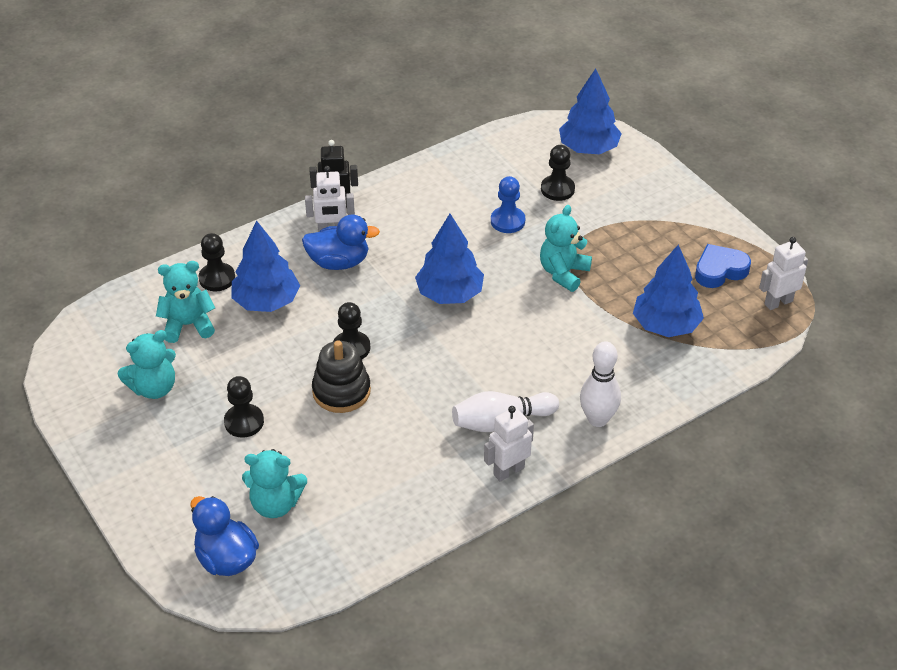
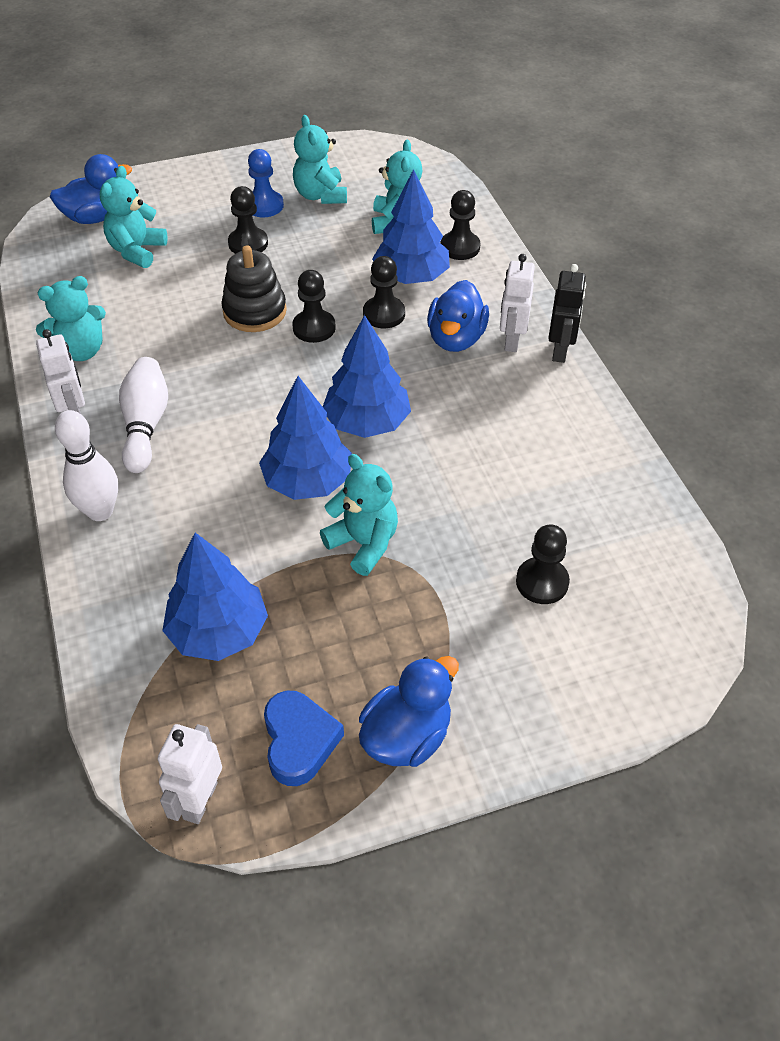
camera: 105 degrees right, 5 degrees up
blue pawn [491,176,525,233] -> blue pawn moved to [248,149,284,217]
blue tree [559,69,622,154] -> blue tree moved to [259,376,352,500]
white robot [759,237,808,310] -> white robot turned 150 degrees counterclockwise [158,724,222,824]
none -> turquoise teddy bear [36,276,106,361]
none -> blue duck [359,656,459,767]
none -> black pawn [363,256,405,328]

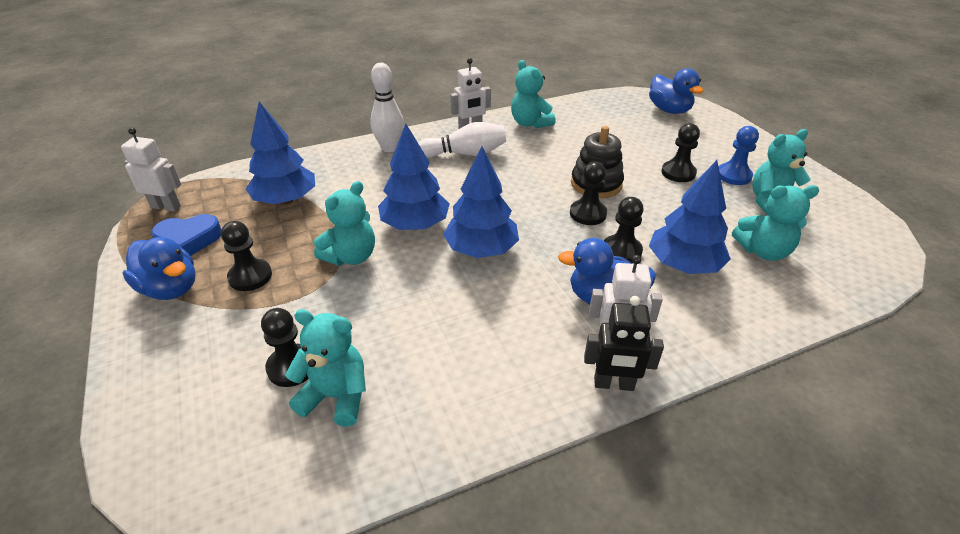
camera: 85 degrees right, 10 degrees down
turquoise teddy bear [100,166,168,268] -> turquoise teddy bear moved to [285,309,366,427]
black pawn [441,190,480,260] -> black pawn moved to [221,221,272,291]

